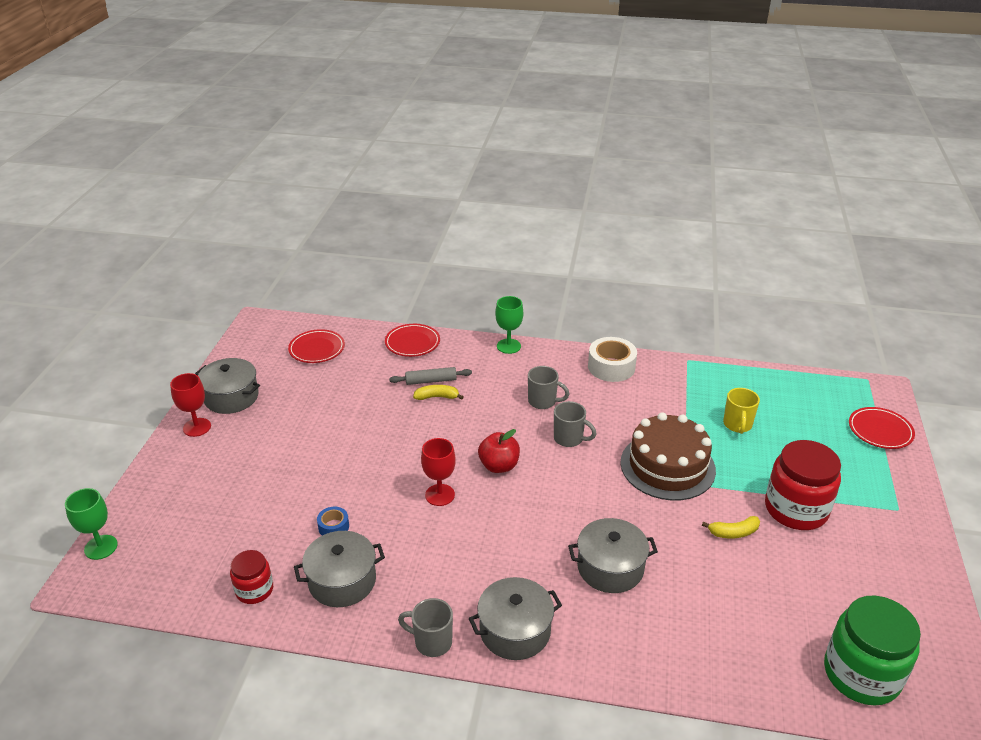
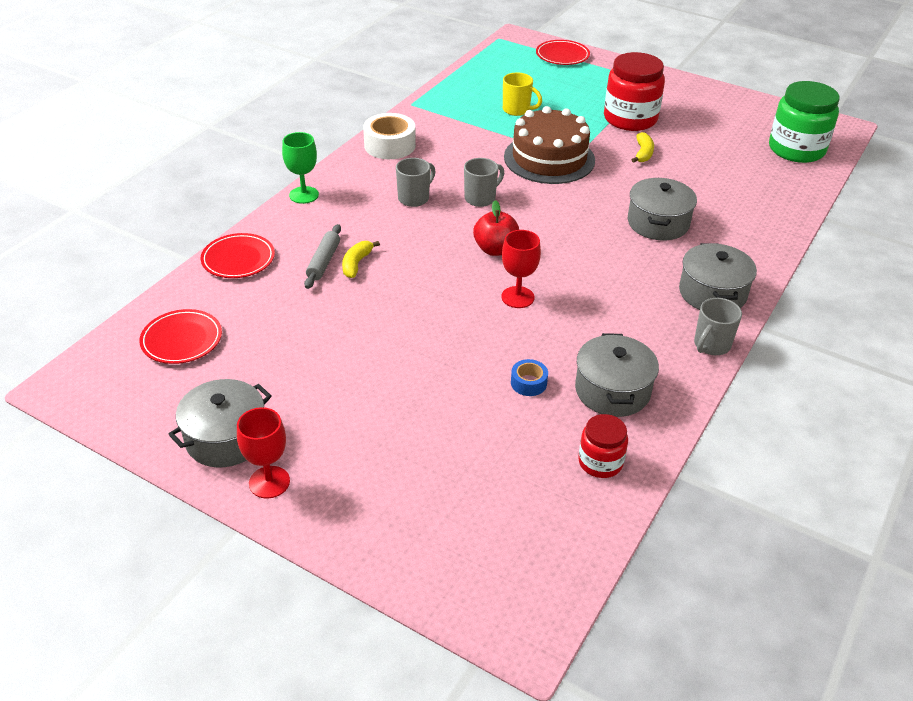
camera: 70 degrees left, 5 degrees up
green goblet [65,488,118,560] -> none

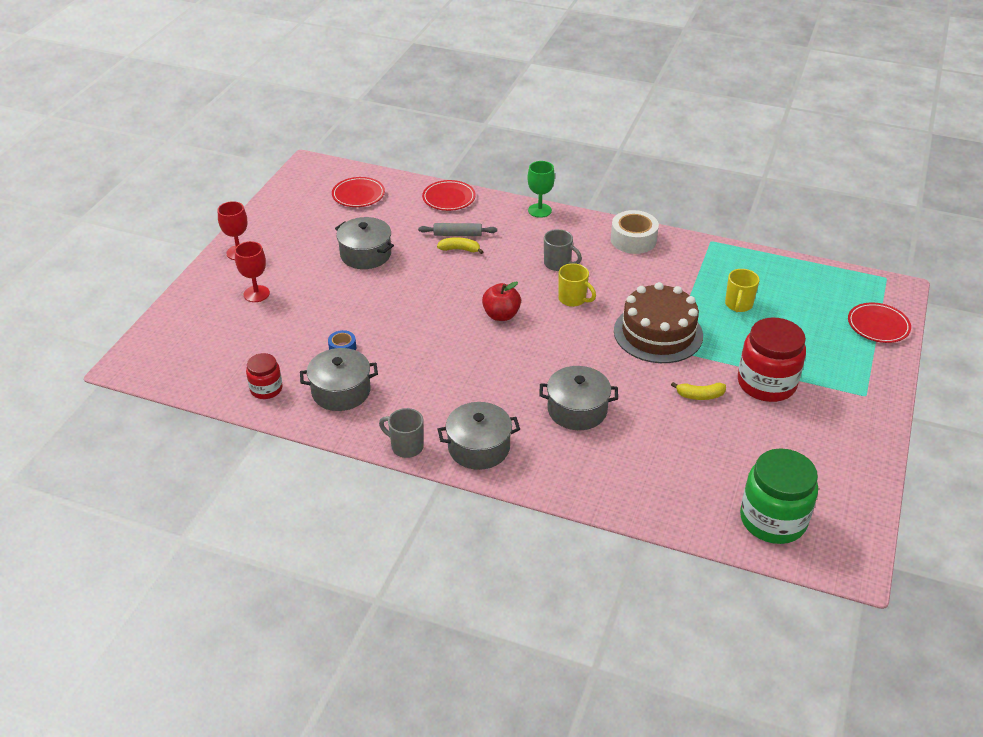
camera: 80 degrees right, 0 degrees up
grey pot [168,379,272,468] -> grey pot moved to [335,217,394,269]
grey mug [464,158,504,207] -> yellow mug [558,263,596,307]
red goblet [501,230,541,308] -> red goblet moved to [235,241,270,302]

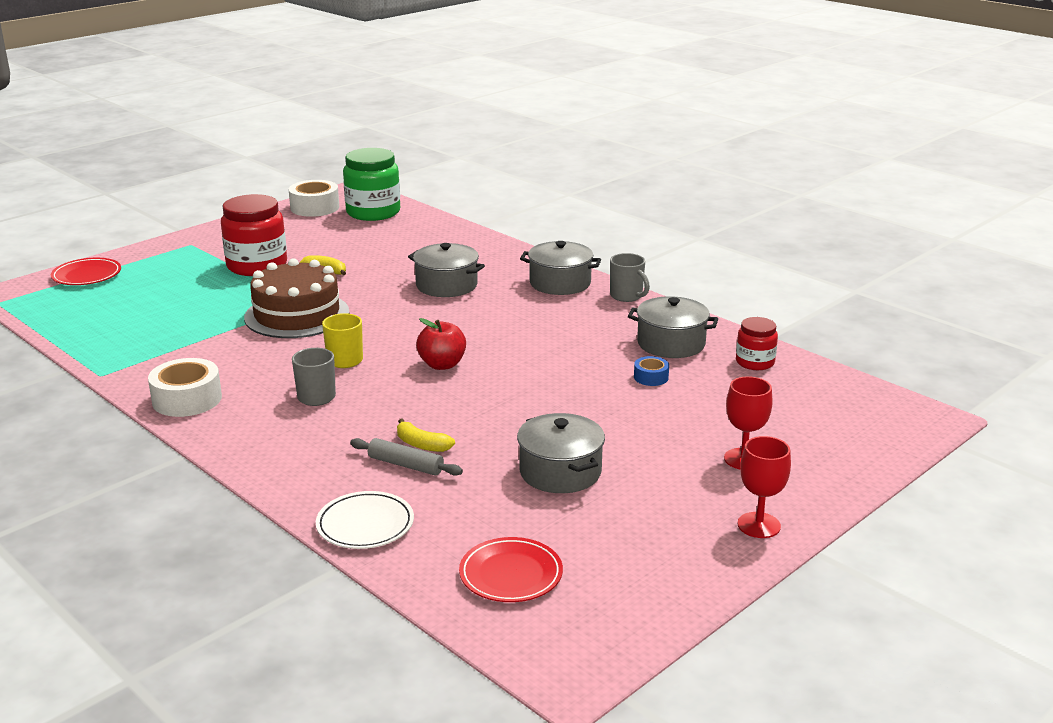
camera: 155 degrees left, 15 degrees down
red plate [422,180,476,211] -> white plate [316,491,414,549]
green goblet [527,161,555,218] -> none
yellow mug [725,269,760,312] -> none
none -> white tape [289,180,339,217]

